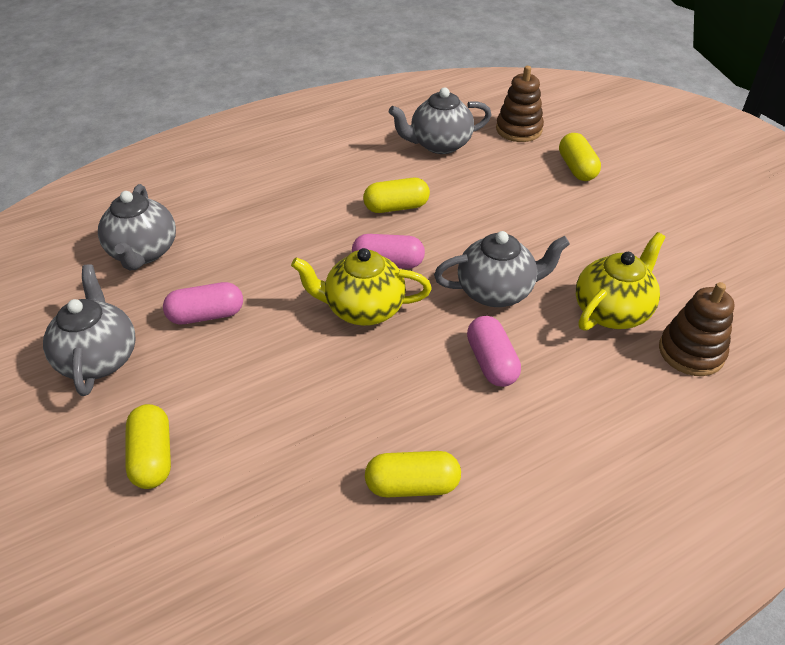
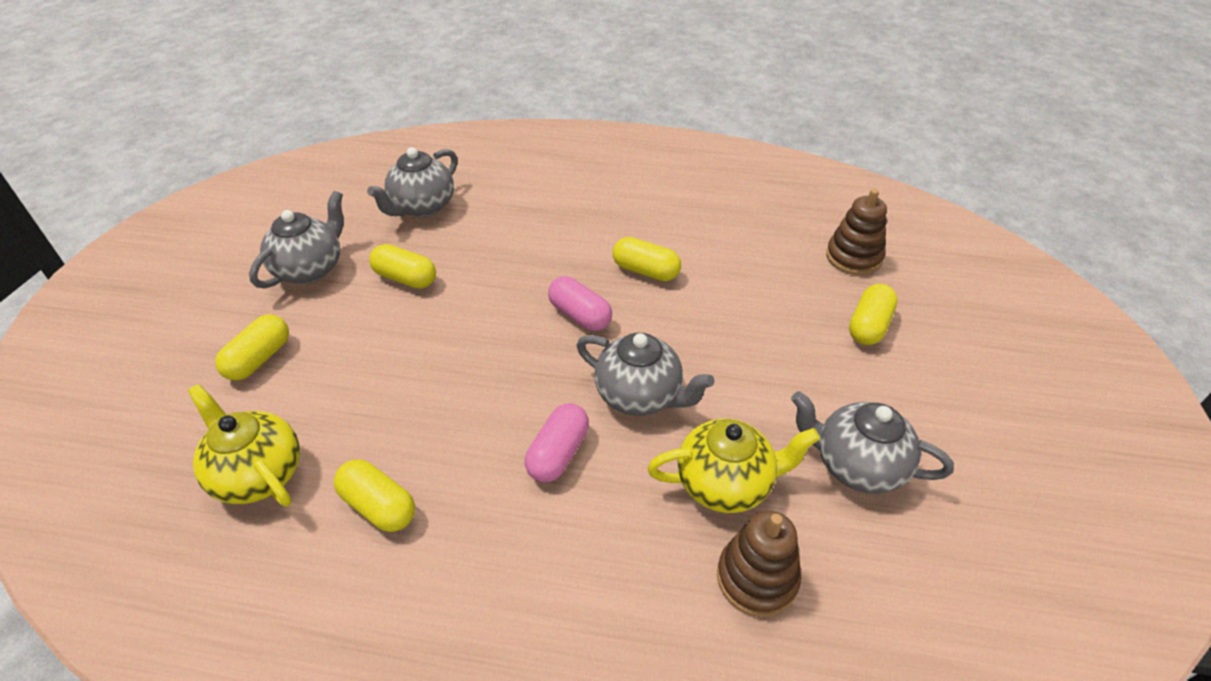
camera: 40 degrees right, 0 degrees up
pink capsule [163,282,243,324] -> yellow capsule [369,244,436,289]
yellow teapot [291,248,432,326] -> yellow teapot moved to [188,384,300,507]
grey teapot [389,87,492,154] -> grey teapot moved to [791,391,954,494]

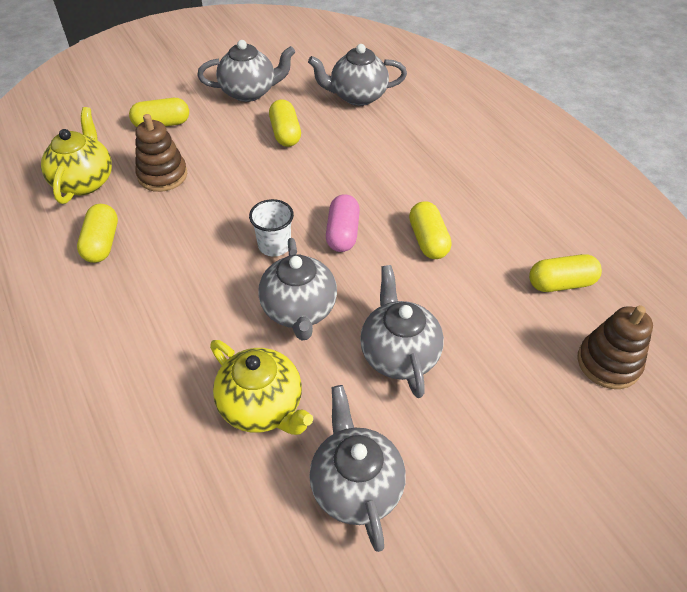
camera: 50 degrees right, 5 degrees up
pink capsule [525,404,589,482] -> none
brown stacking toy [717,511,801,617] -> brown stacking toy moved to [135,114,187,192]
yellow capsule [849,284,898,345] -> yellow capsule moved to [529,254,602,292]
none -> white cup [249,199,294,256]
none -> grey teapot [360,265,444,398]

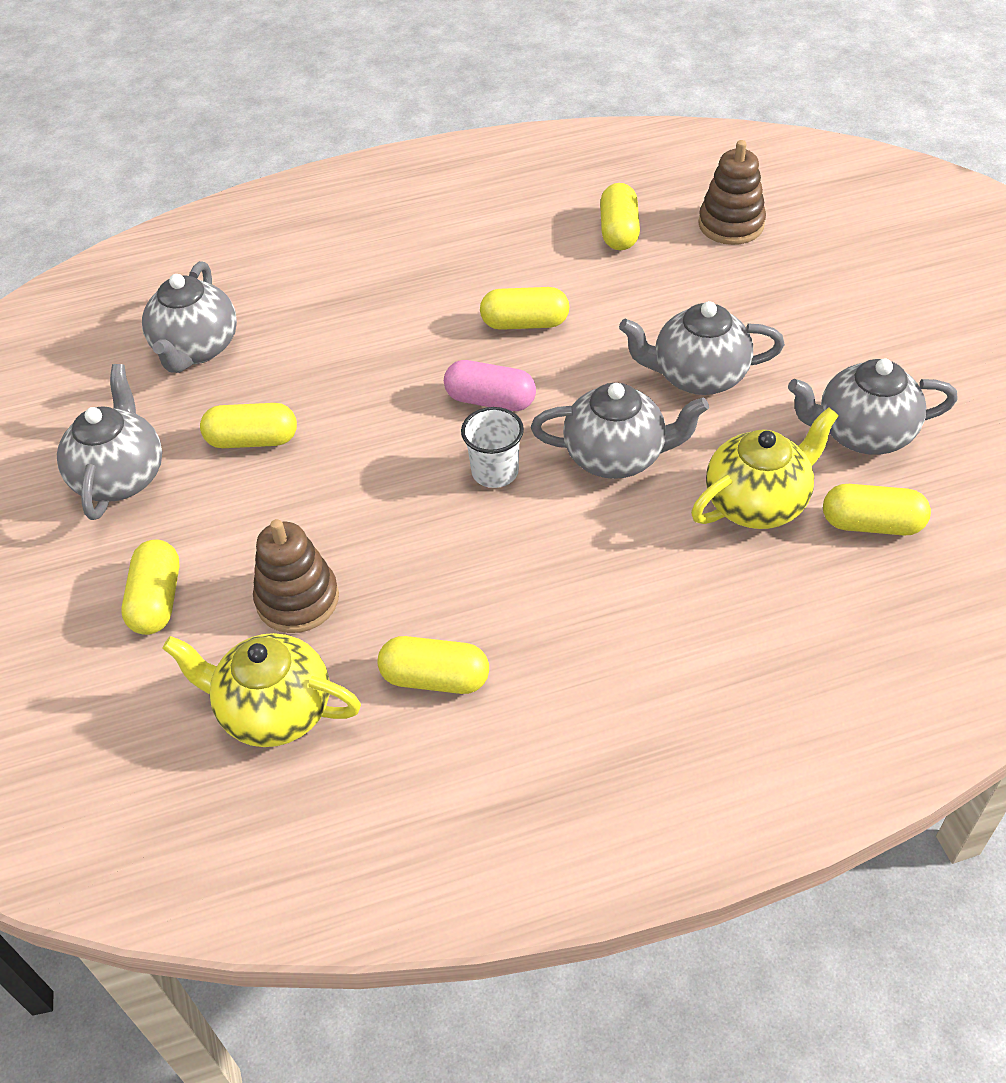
camera: 75 degrees left, 0 degrees up
none -> yellow capsule [823,484,931,536]

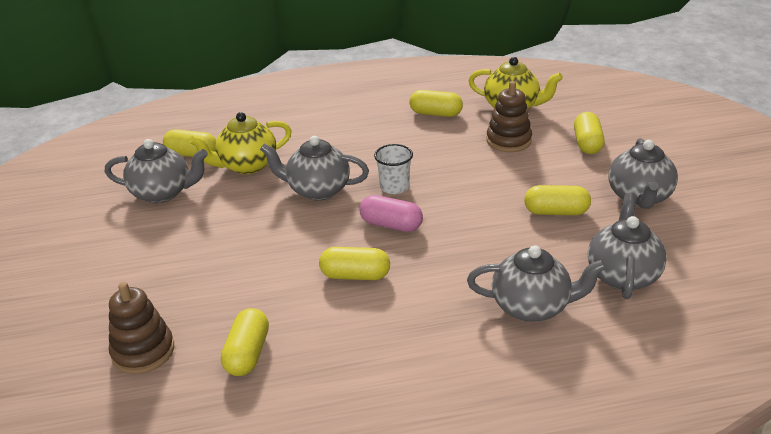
camera: 175 degrees left, 15 degrees down
grey teapot [619,301,785,395] -> grey teapot moved to [467,246,607,322]

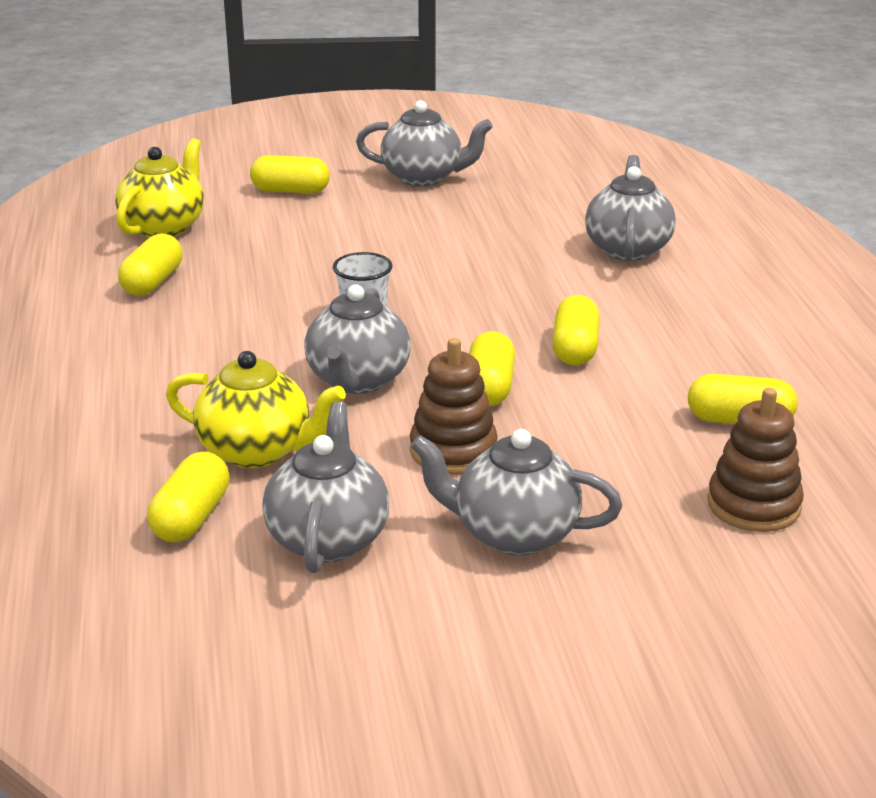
camera: 90 degrees left, 5 degrees down
yellow teapot [189,112,292,174] -> yellow teapot turned 45 degrees counterclockwise [166,351,346,468]
pink capsule [359,195,423,232] -> none
brown stacking toy [487,81,532,152] -> brown stacking toy moved to [410,338,498,475]
yellow capsule [524,185,591,215] -> yellow capsule moved to [469,331,515,406]
grey teapot [588,193,667,299] -> grey teapot moved to [410,429,622,555]

